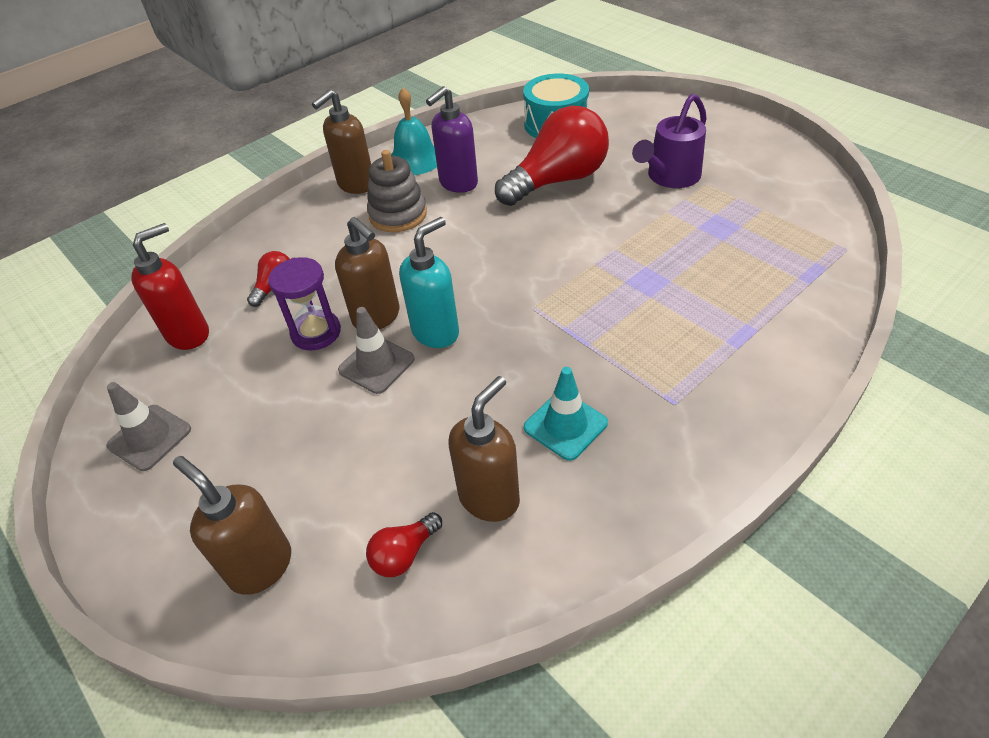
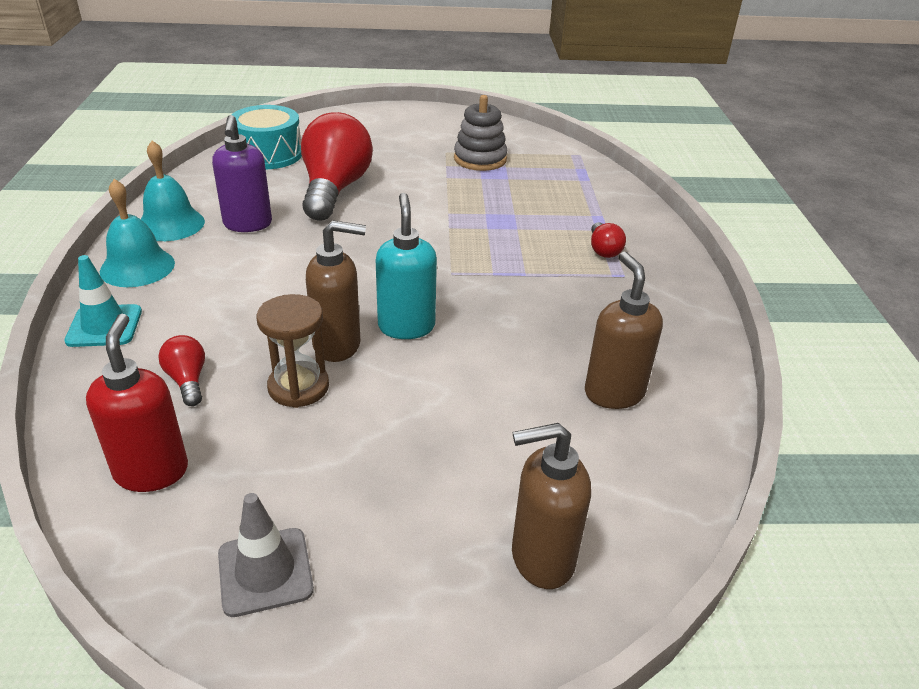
camera: 55 degrees left, 10 degrees down
purple hourglass [268,257,341,350] -> brown hourglass [257,294,329,408]
brown soap dispenser [312,89,371,194] -> turquoise bell [100,179,175,287]
grey traffic cone [338,307,415,394] -> none
red light bulb [366,512,442,577] -> red light bulb moved to [591,222,626,258]
grey stacking toy [367,150,427,232] -> grey stacking toy moved to [454,95,507,171]
turquoise traffic cone [524,367,608,461] -> turquoise traffic cone moved to [64,255,142,347]
purple watering can [632,94,707,188] -> none

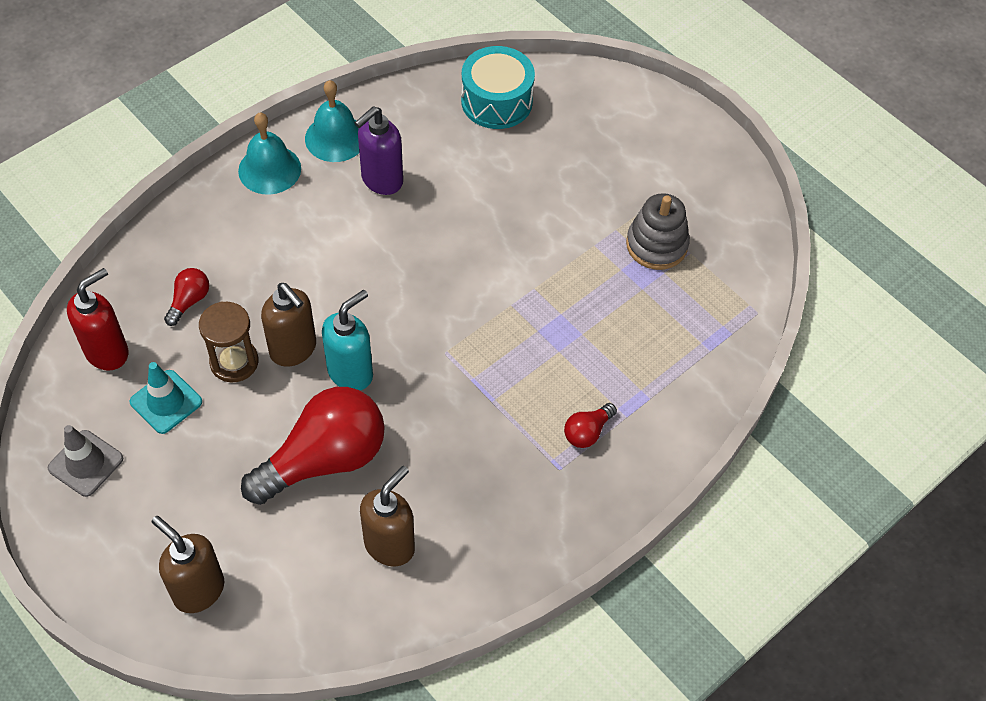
camera: 50 degrees right, 20 degrees up
turquoise traffic cone [64,255,142,347] -> turquoise traffic cone moved to [130,362,202,434]
red light bulb [301,112,373,221] -> red light bulb moved to [241,387,385,505]

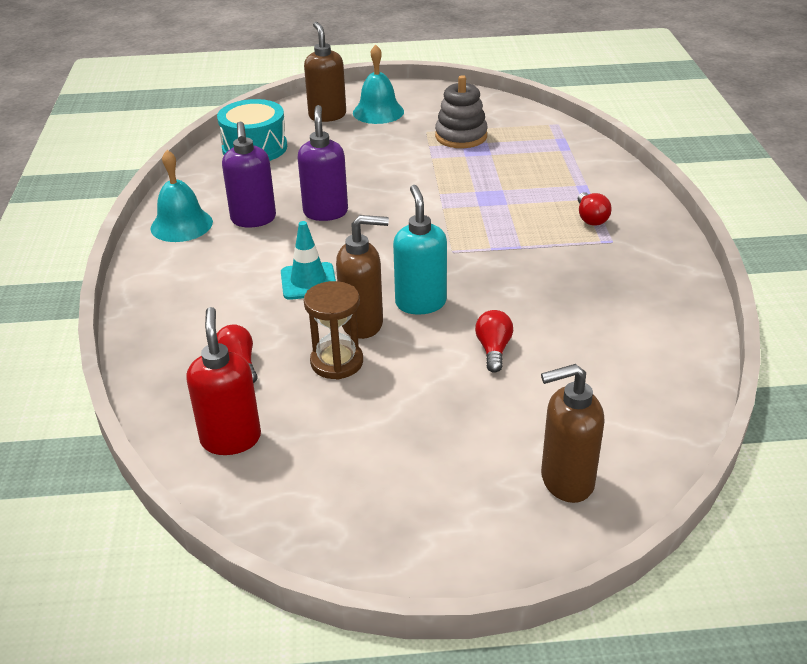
camera: 50 degrees left, 20 degrees down
grey traffic cone [48,425,123,497] -> none
turquoise traffic cone [130,362,202,434] -> turquoise traffic cone moved to [281,221,336,300]
turquoise bell [238,112,301,195] -> turquoise bell moved to [353,45,404,124]
red light bulb [241,387,385,505] -> red light bulb [475,310,513,373], size x0.43
brown soap dispenser [360,466,415,566] -> brown soap dispenser moved to [304,22,346,122]
none -> purple soap dispenser [297,105,348,221]

